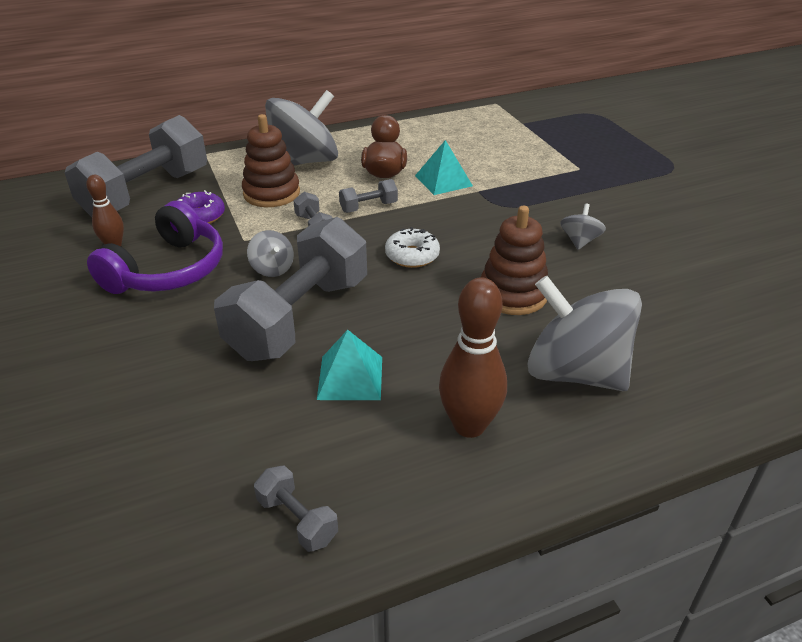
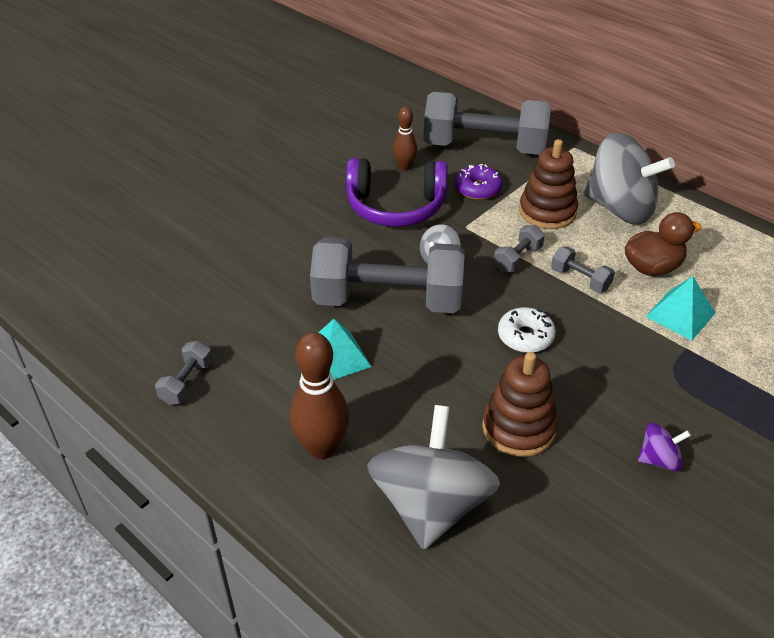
camera: 65 degrees right, 5 degrees up
grey spinning top [560,204,606,250] -> purple spinning top [638,423,691,472]

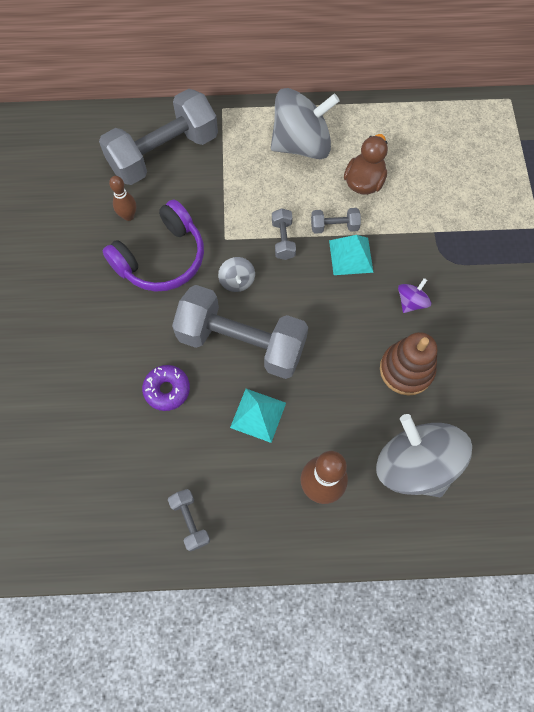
camera: 45 degrees left, 25 degrees up
grey dumbbell [310,237,464,313] -> grey dumbbell turned 60 degrees clockwise [172,285,308,379]
purple donut [455,164,503,200] -> purple donut moved to [142,365,190,411]
white donut [498,307,556,353] -> none
brown stacking toy [519,139,578,229] -> none
purple spinning top [638,423,691,472] -> purple spinning top moved to [398,278,431,313]
turquoise pyramid [645,276,715,340] -> turquoise pyramid moved to [329,235,373,275]

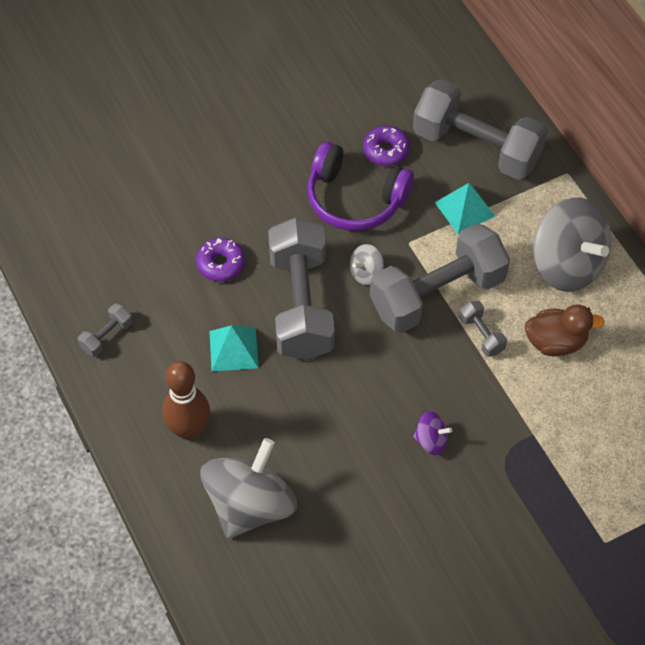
camera: 65 degrees right, 10 degrees down
brown bowling pin [109,176,136,221] -> purple donut [363,126,410,166]
grey dumbbell [272,208,296,260] -> grey dumbbell [370,223,510,333], size x2.41
turquoise pyramid [329,235,373,275] -> turquoise pyramid moved to [435,183,495,234]
brown stacking toy [380,332,438,396] -> none

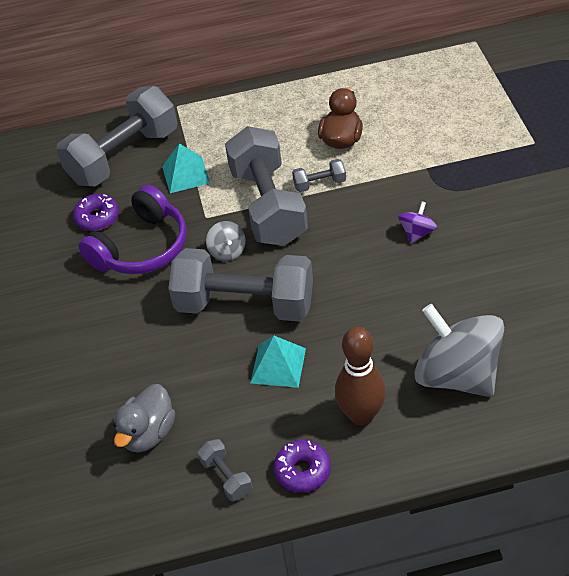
camera: 70 degrees left, 10 degrees down
purple donut [196,238,245,282] -> purple donut moved to [274,440,331,492]
grey spinning top [533,198,611,292] -> none
none -> grey duck [113,384,175,452]

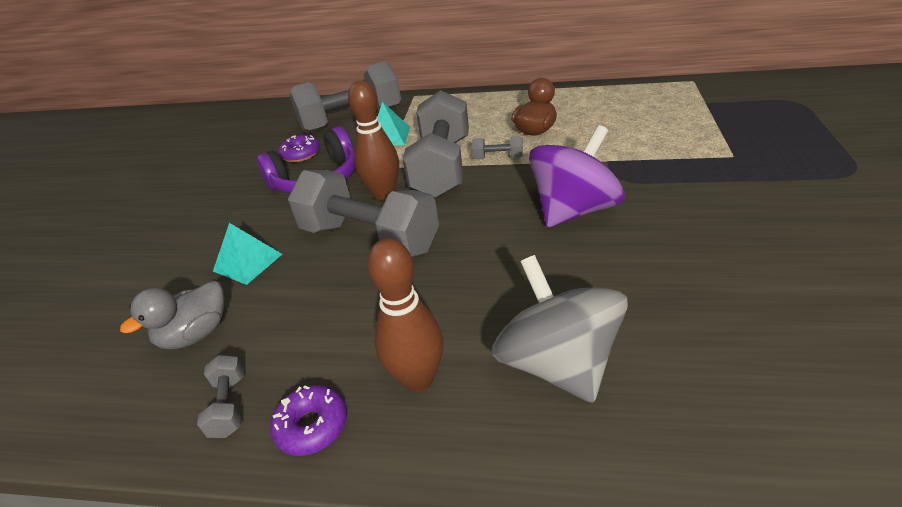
camera: 20 degrees right, 10 degrees down
grey spinning top [206,221,246,261] -> brown bowling pin [348,81,399,200]
turquoise pyramid [250,336,306,388] -> turquoise pyramid moved to [213,223,282,285]
purple spinning top [398,201,437,244] -> purple spinning top [529,125,625,228], size x2.28

